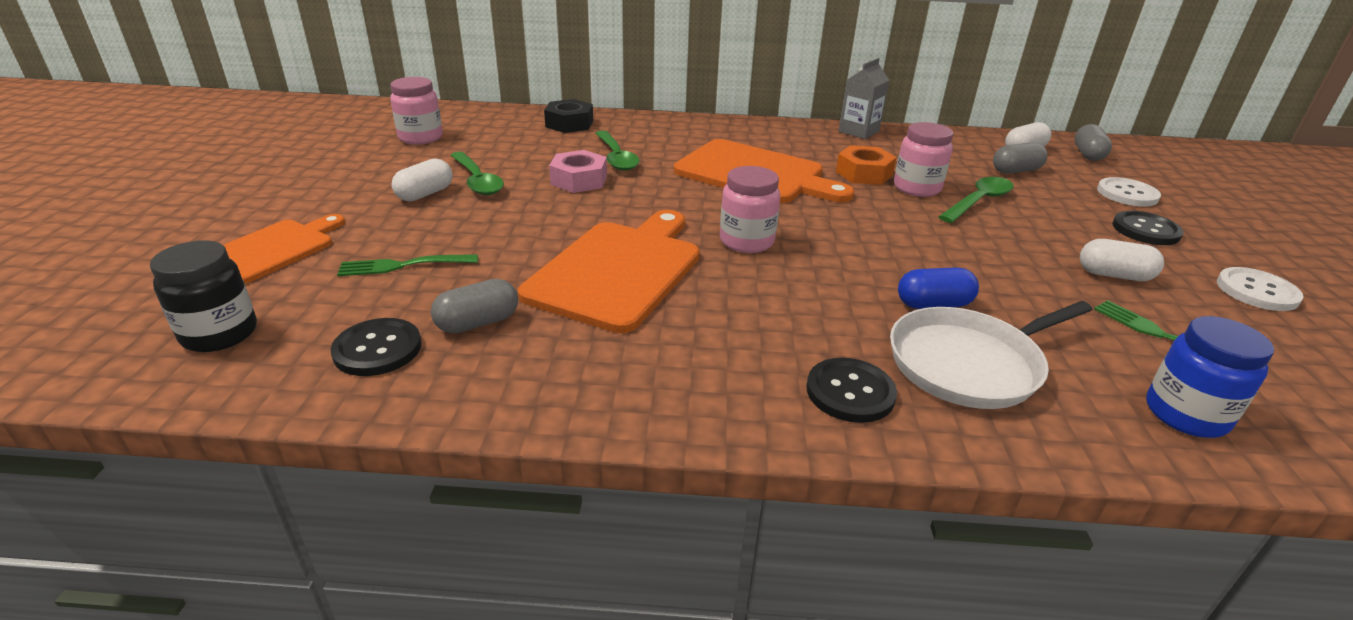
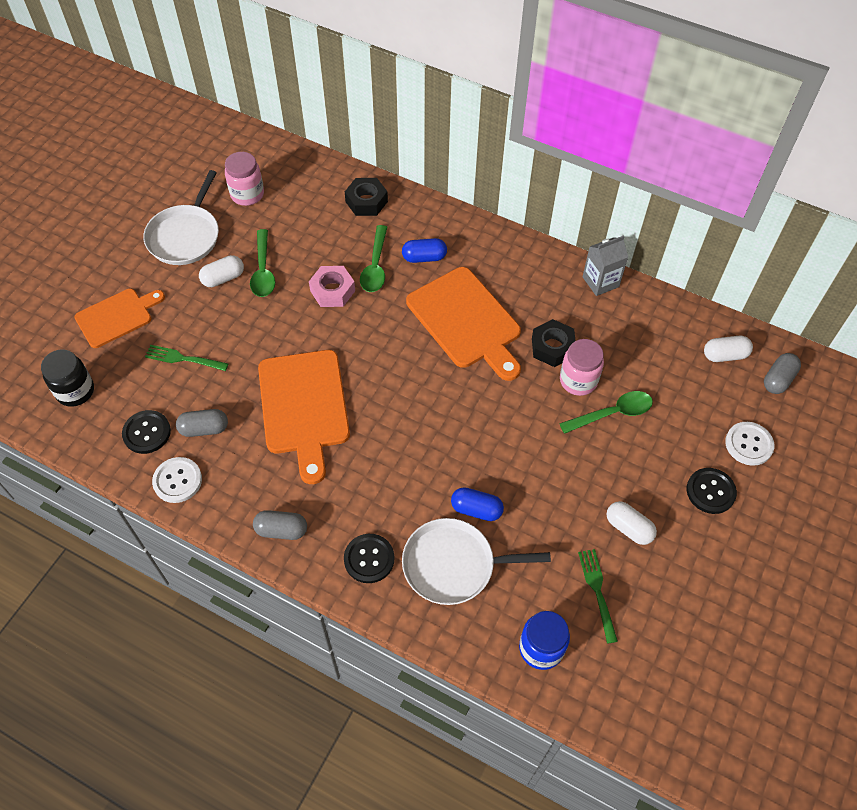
camera: 25 degrees right, 25 degrees up
orange cutting board [518,210,700,333] -> orange cutting board turned 120 degrees clockwise [258,350,350,484]
pink jar [720,166,780,253] -> none
orange nut [836,145,897,185] -> black nut [532,319,575,367]
grey capsule [993,142,1047,174] -> grey capsule moved to [253,510,307,540]
white button [1217,267,1304,311] -> white button moved to [152,457,202,503]
none -> white pan [143,170,219,265]
none -> blue capsule [402,238,447,263]

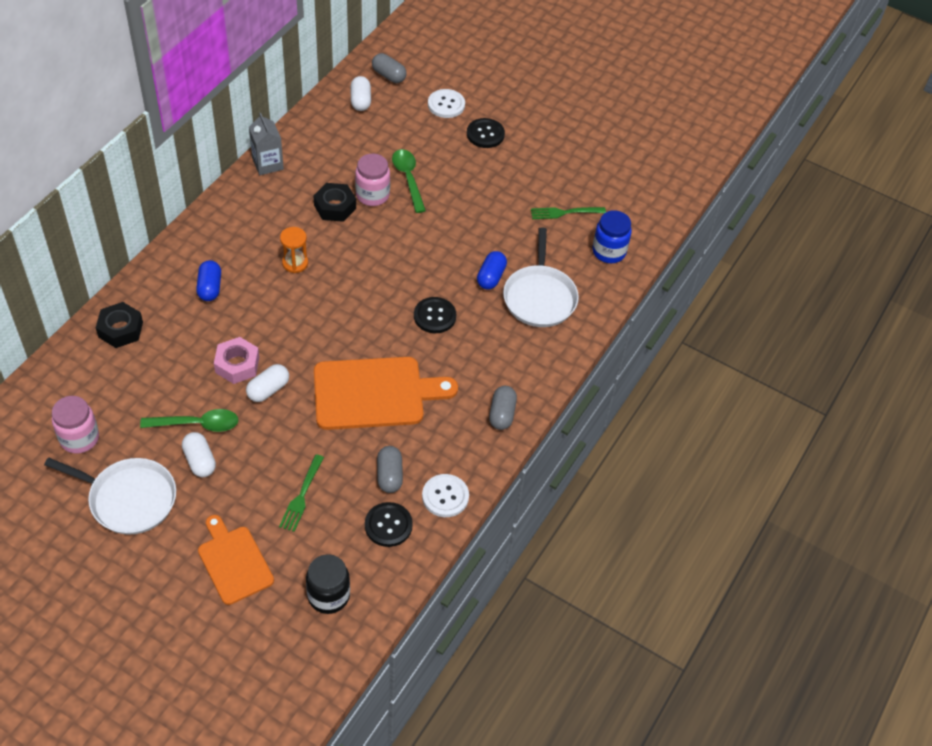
camera: 90 degrees left, 5 degrees down
black button [344,534,395,583] -> black button moved to [414,297,456,333]
green spoon [360,225,387,292] -> none
orange cutting board [406,267,521,381] -> orange hourglass [280,227,308,273]
white capsule [606,501,657,545] -> white capsule moved to [246,364,289,402]

